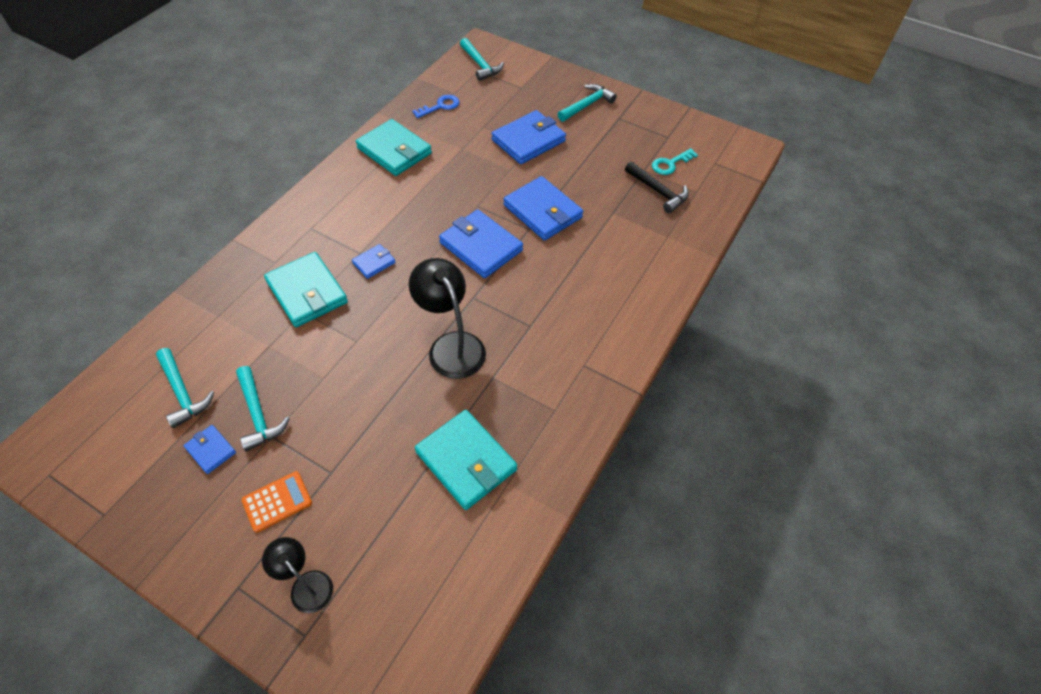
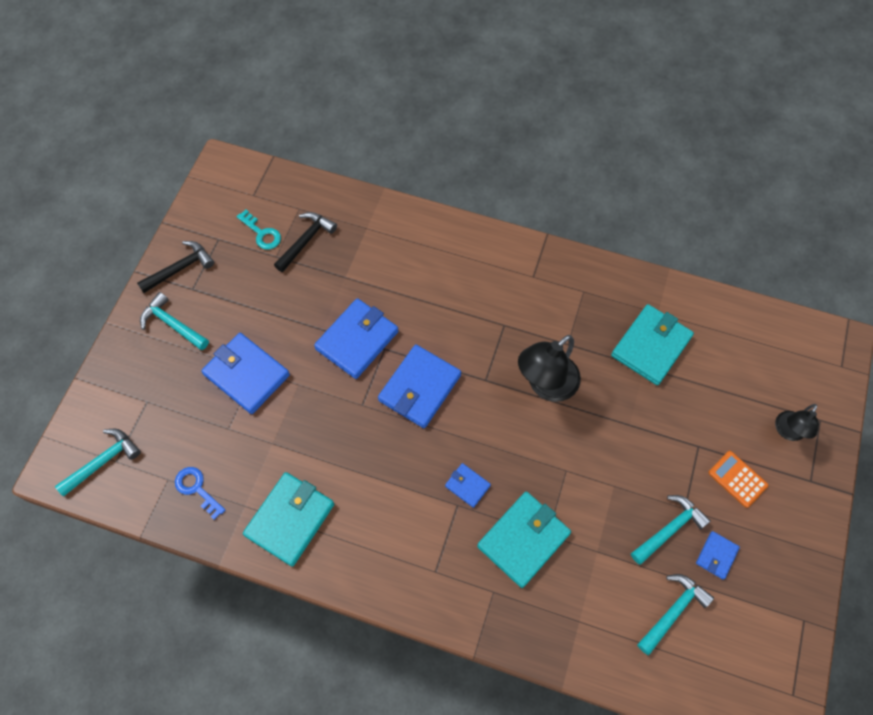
camera: 100 degrees left, 10 degrees up
none -> black hammer [137,241,214,293]

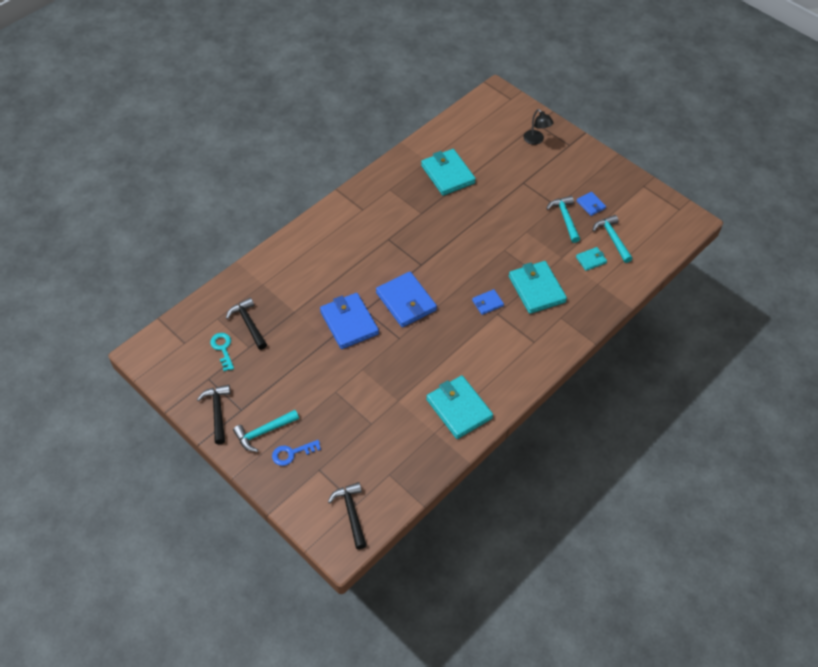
camera: 65 degrees left, 10 degrees down
turquoise hammer [55,429,141,496] -> black hammer [328,482,367,549]
blue key [175,467,225,520] -> blue key moved to [272,440,321,466]
blue wallet [201,333,290,414] -> none
turquoise key [237,210,281,250] -> turquoise key turned 90 degrees counterclockwise [210,333,234,371]
black lamp [518,335,581,402] -> none
orange calculator [708,451,768,508] -> none
none -> turquoise wallet [576,247,607,271]

